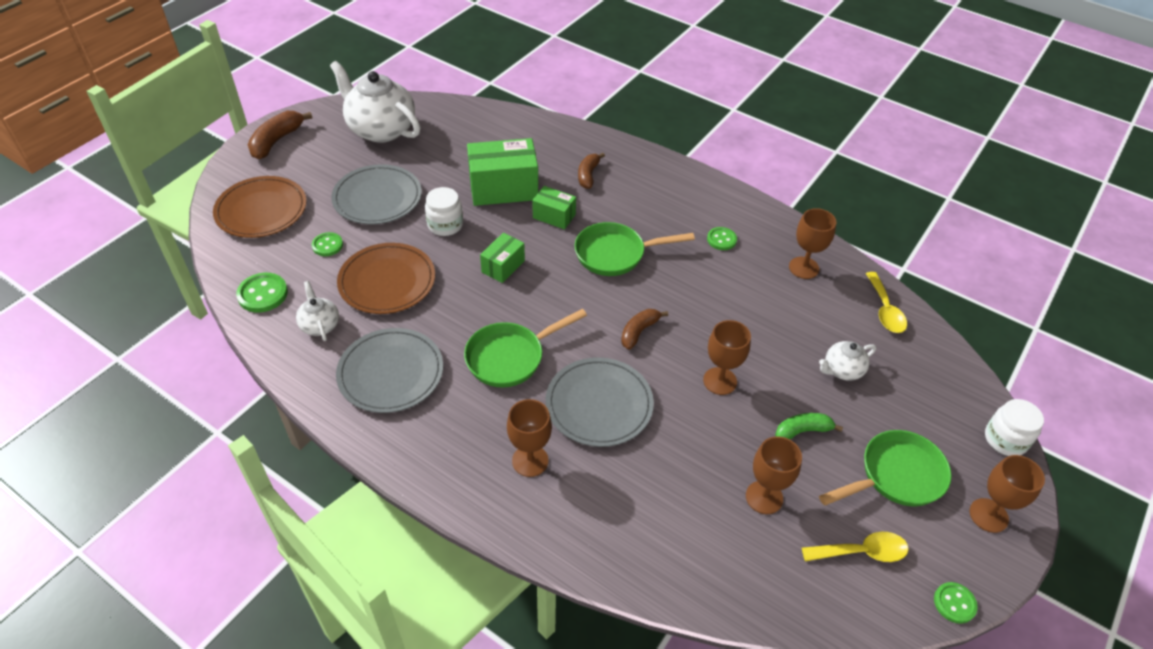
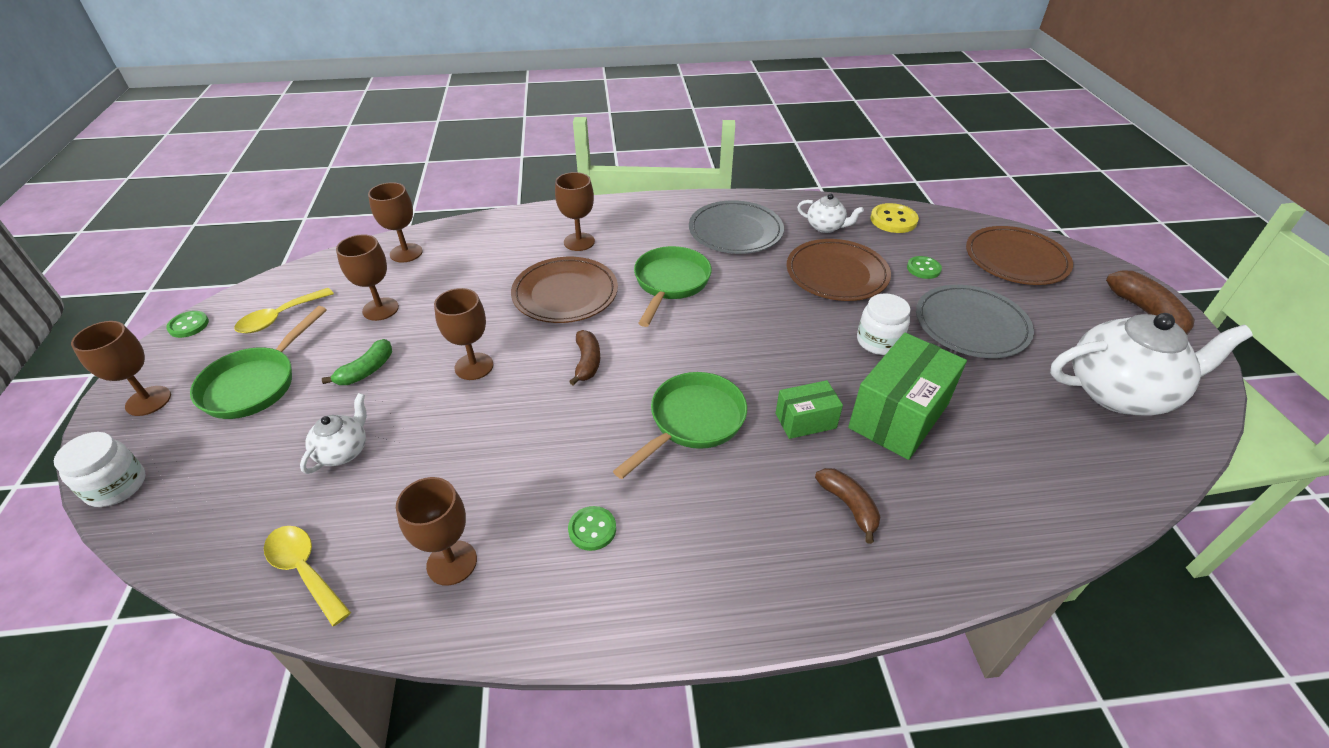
camera: 140 degrees right, 5 degrees down
green button [236,273,288,313] -> yellow button [871,203,919,233]
green box [480,233,525,283] -> none
grey plate [546,357,654,447] -> brown plate [511,257,618,323]
none -> brown goblet [368,182,423,262]

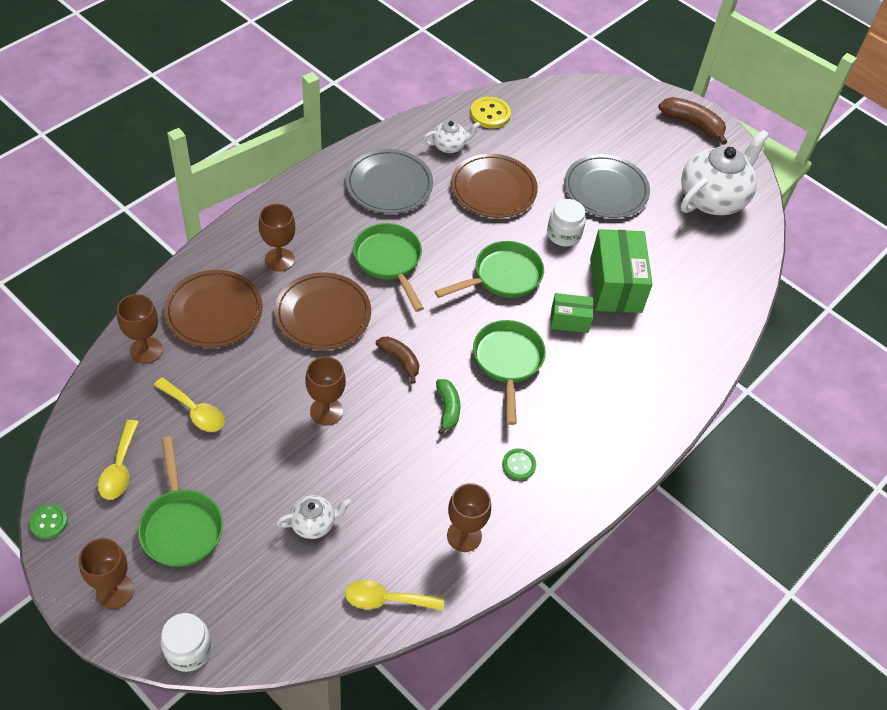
camera: 45 degrees left, 10 degrees up
white teapot [300,393,367,474] -> white teapot turned 90 degrees clockwise [276,495,351,539]
green banana [322,339,392,385] -> green banana moved to [436,379,461,435]
brown goblet [336,234,399,321] -> yellow spoon [154,377,225,432]
green box [776,380,843,439] -> green box turned 60 degrees clockwise [551,293,593,333]
brown banana [815,468,880,544] -> none
green button [907,256,942,279] -> none
brown plate [966,226,1073,285] -> brown plate moved to [164,270,263,348]
none -> green pan [435,241,544,298]

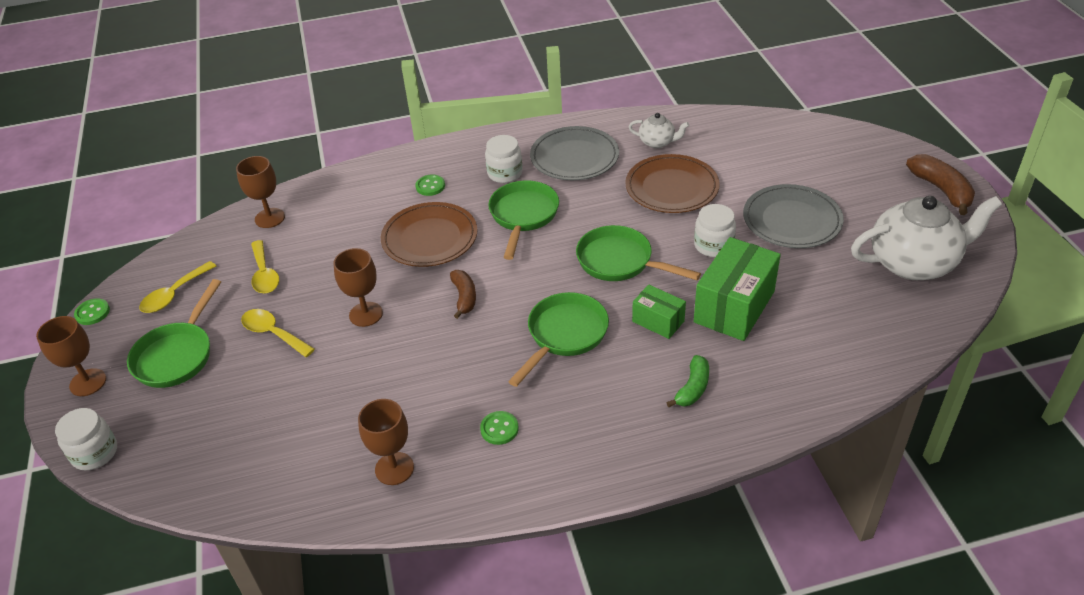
camera: 40 degrees right, 10 degrees down
brown plate [164,270,263,348] -> none
brown goblet [259,204,295,272] -> green button [415,174,445,196]
white teapot [276,495,351,539] -> none
yellow spoon [345,580,444,611] -> yellow spoon moved to [241,309,315,357]
green pan [435,241,544,298] -> green pan turned 150 degrees counterclockwise [576,225,701,281]
green banana [436,379,461,435] -> green banana moved to [666,355,709,407]
yellow button [470,97,511,129] -> none
none -> white jar [485,135,523,183]

